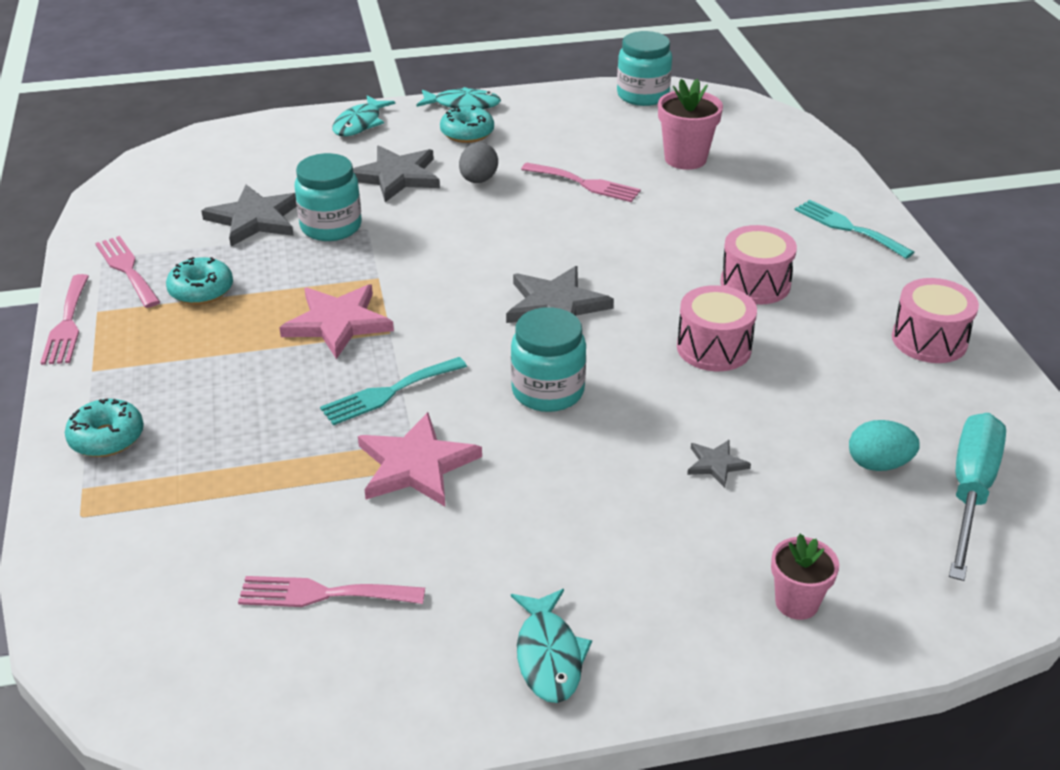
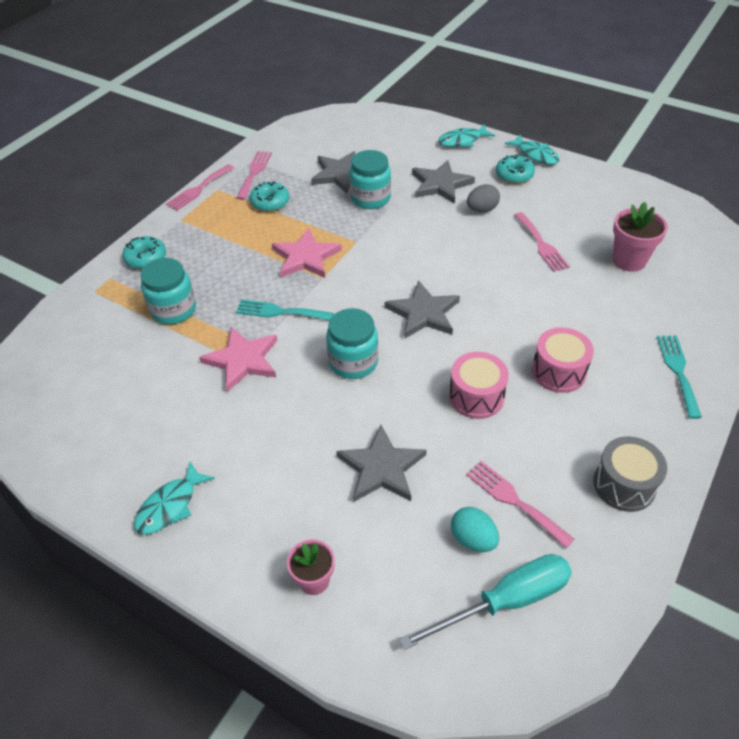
camera: 45 degrees right, 10 degrees up
pink fork [238,576,425,607] -> pink fork moved to [466,461,574,548]
turquoise jar [617,31,672,106] -> turquoise jar moved to [140,258,196,324]
grey star [687,440,751,488] -> grey star [336,425,426,502], size x1.98
pink drum [892,278,979,363] -> grey drum [593,436,667,512]

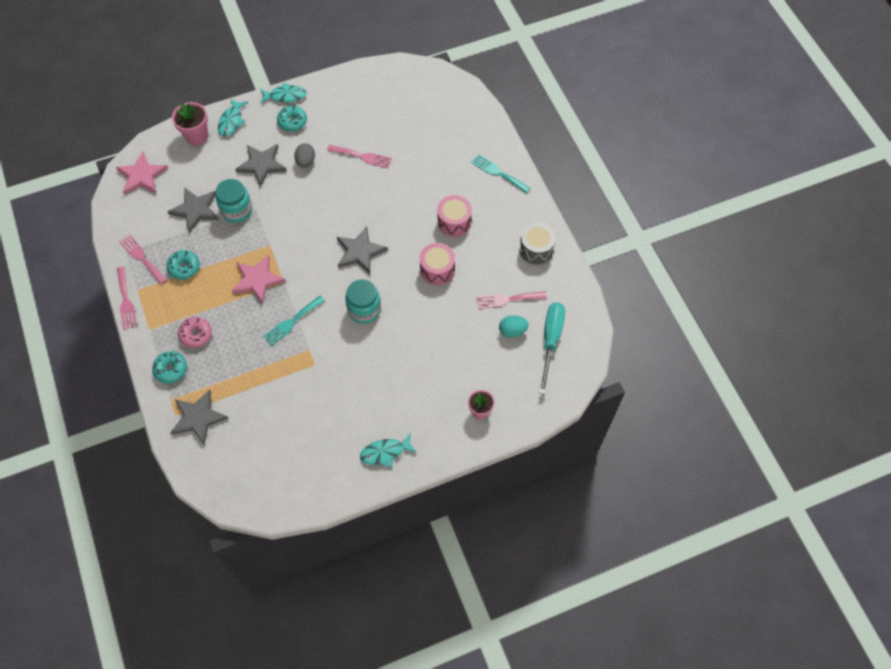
camera: 55 degrees left, 15 degrees up
turquoise fish [134,462,215,535] -> turquoise fish turned 90 degrees clockwise [360,433,417,467]
turquoise jar [140,258,196,324] -> none
pink star [199,327,277,392] -> pink star moved to [116,152,168,195]
grey star [336,425,426,502] -> grey star moved to [170,389,229,445]
pink flower pot [613,202,668,272] -> pink flower pot moved to [172,102,208,145]
none -> pink donut [178,317,212,348]

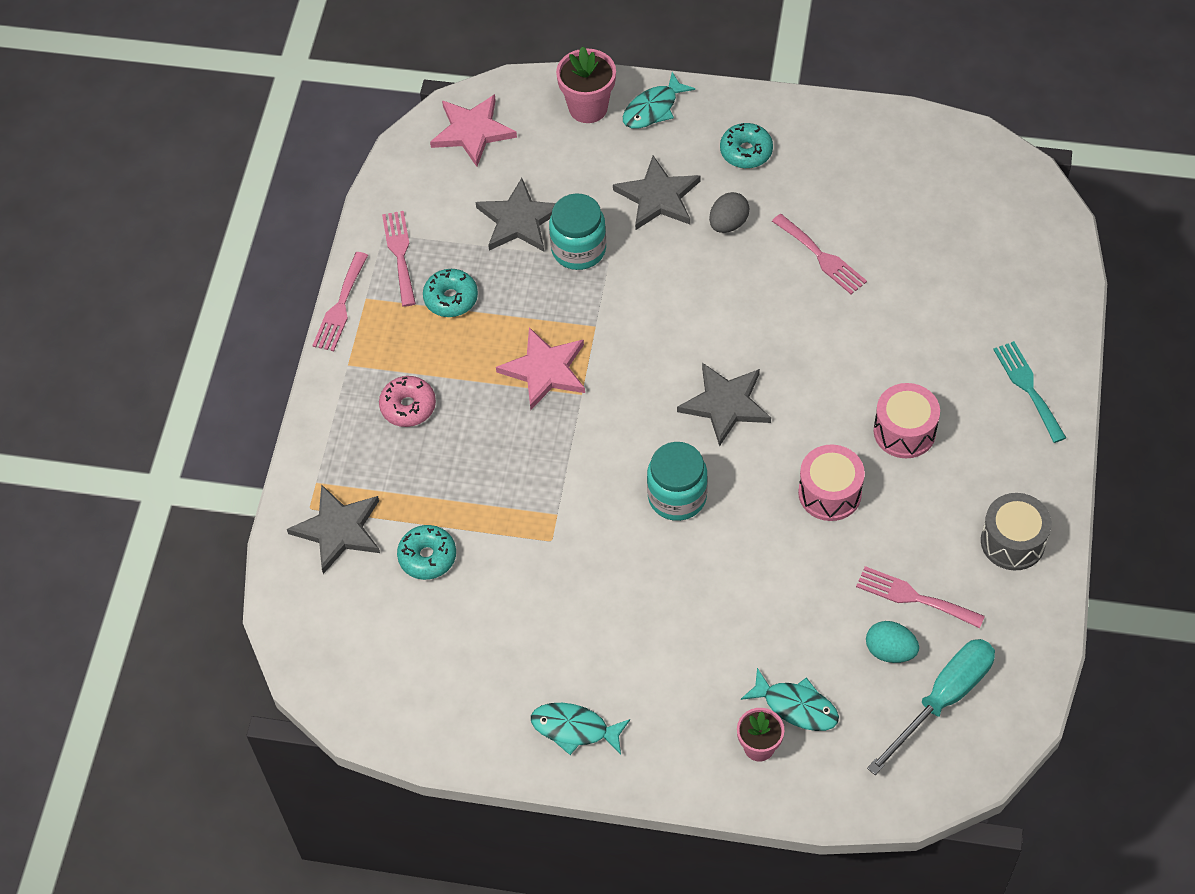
camera: 35 degrees right, 5 degrees down
turquoise donut [152,351,187,384] -> turquoise donut moved to [397,525,456,580]
turquoise fish [260,83,307,104] -> turquoise fish moved to [741,668,839,731]
turquoise fork [263,296,325,346] -> none

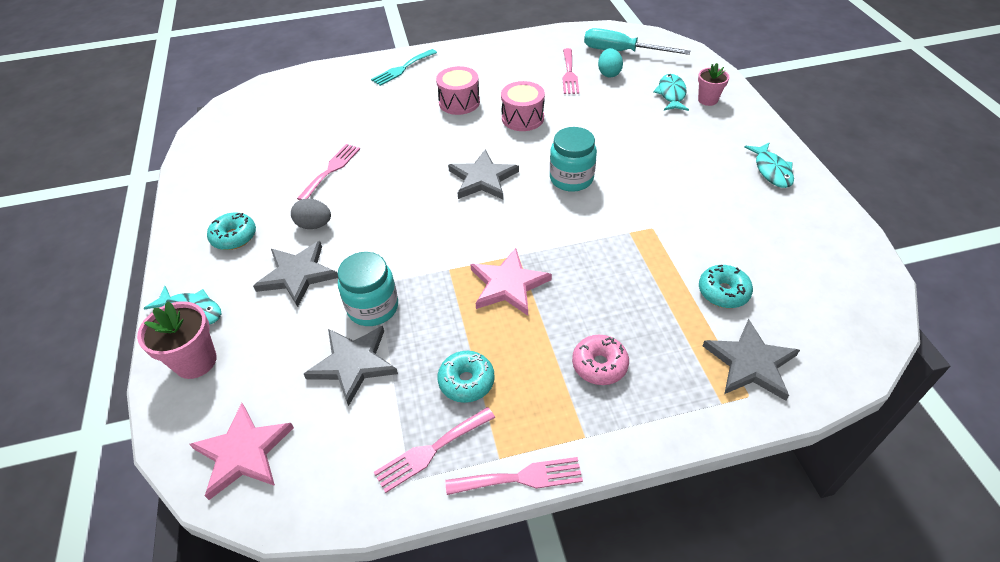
camera: 115 degrees left, 10 degrees down
grey drum [981,493,1052,570] -> none

